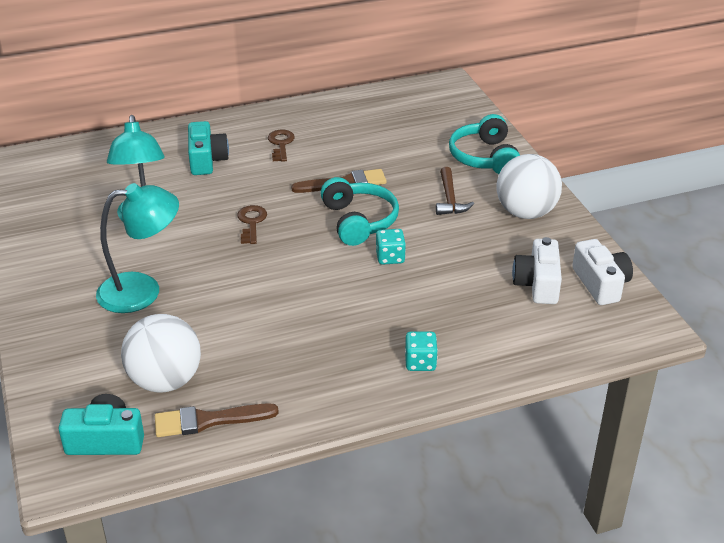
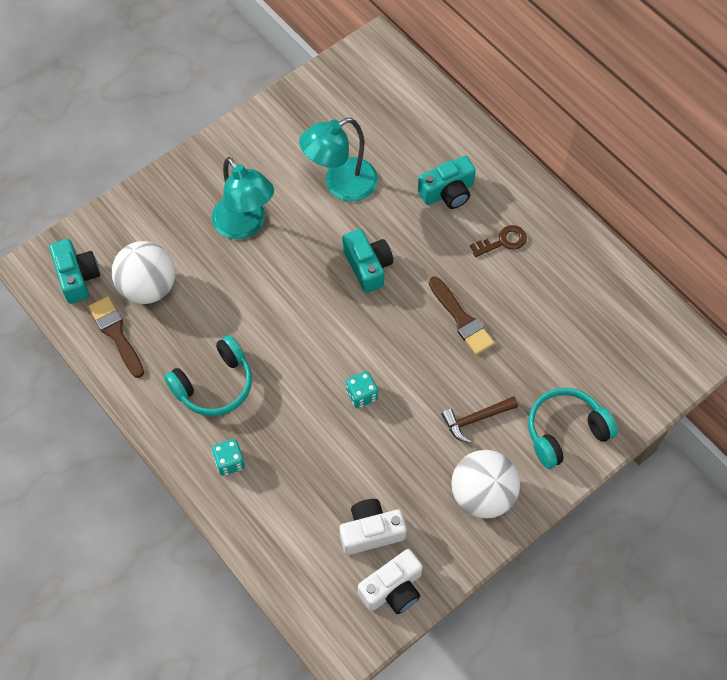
camera: 70 degrees right, 25 degrees up
brown key [237,205,267,244] -> turquoise camera [342,229,393,293]
turquoise headphones [320,177,399,246] -> turquoise headphones moved to [164,335,252,416]

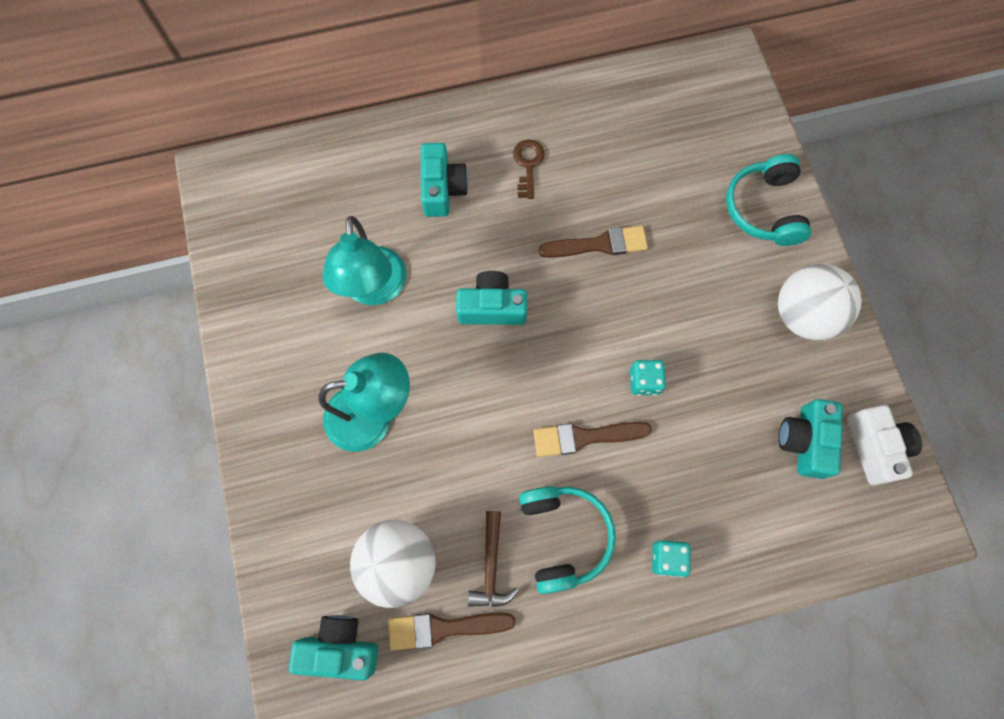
camera: 65 degrees left, 10 degrees up
white camera [340,499,407,555] -> turquoise camera [778,399,843,479]
brown hammer [441,396,518,443] -> brown hammer moved to [468,511,518,607]
none -> brown brush [533,422,652,457]

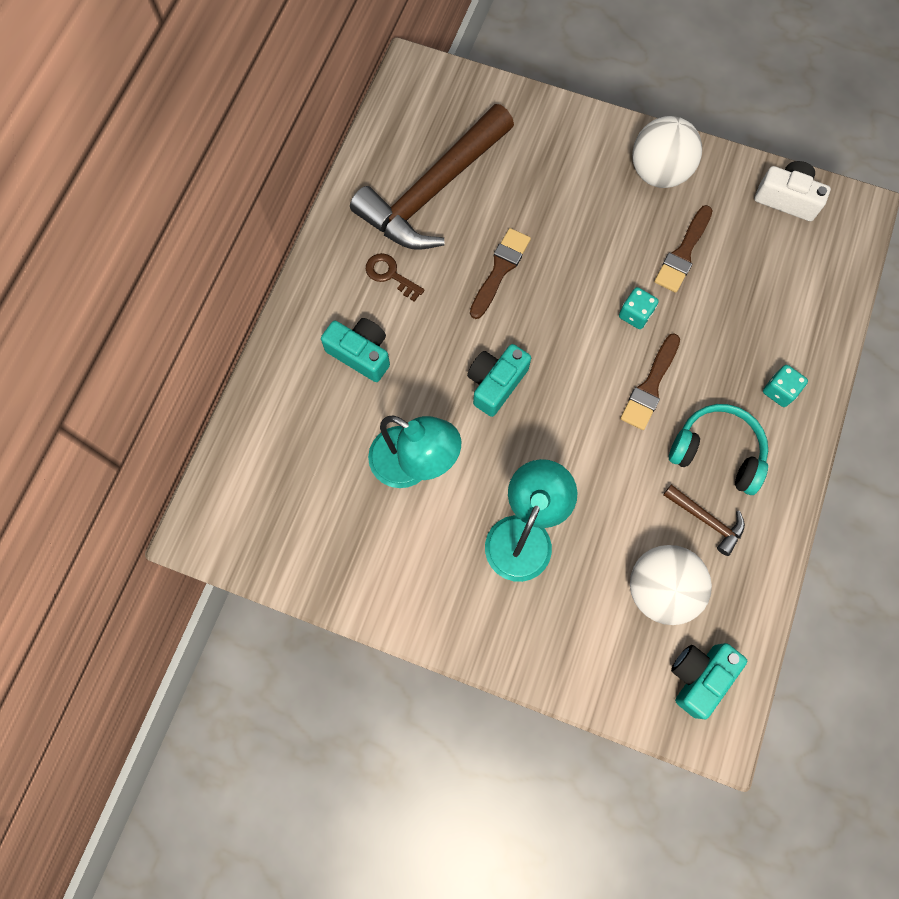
camera: 55 degrees left, 0 degrees up
brown brush [388,613,516,651] -> brown brush moved to [654,205,713,293]
turquoise headphones [726,154,811,246] -> none
turquoise camera [778,399,843,479] -> none
none -> brown hammer [350,104,514,250]

